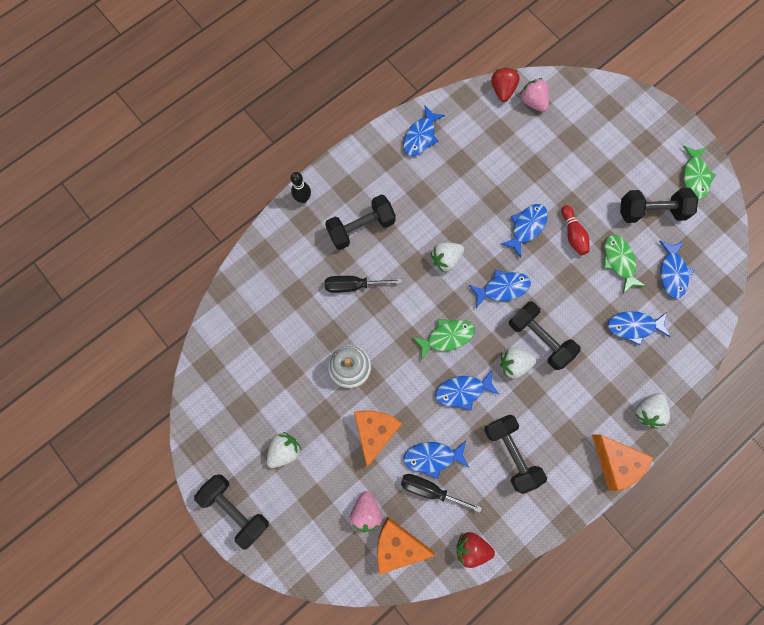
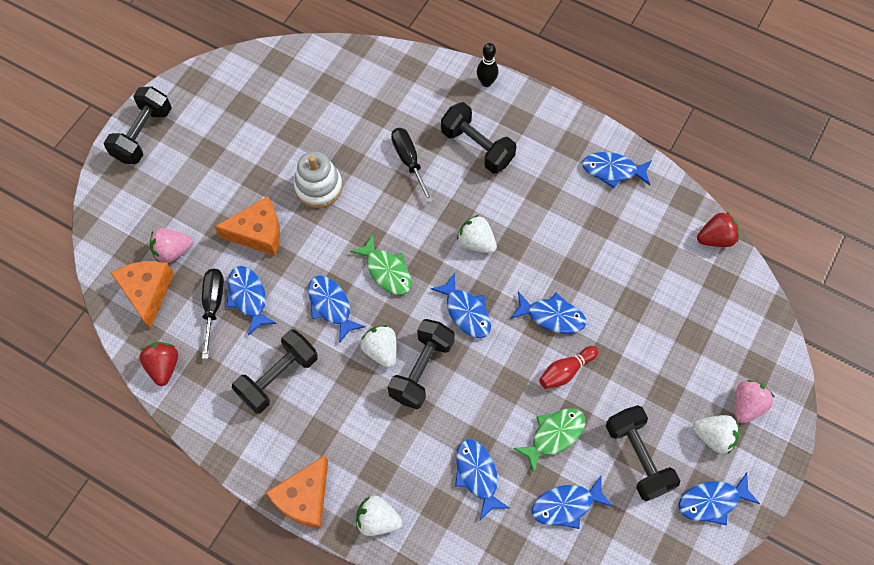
camera: 70 degrees right, 10 degrees down
white strawberry [267,432,302,468] -> white strawberry moved to [693,415,739,454]
pink strawberry [520,78,549,112] -> pink strawberry moved to [734,380,775,423]
green fish [683,146,716,200] -> blue fish [679,472,760,525]

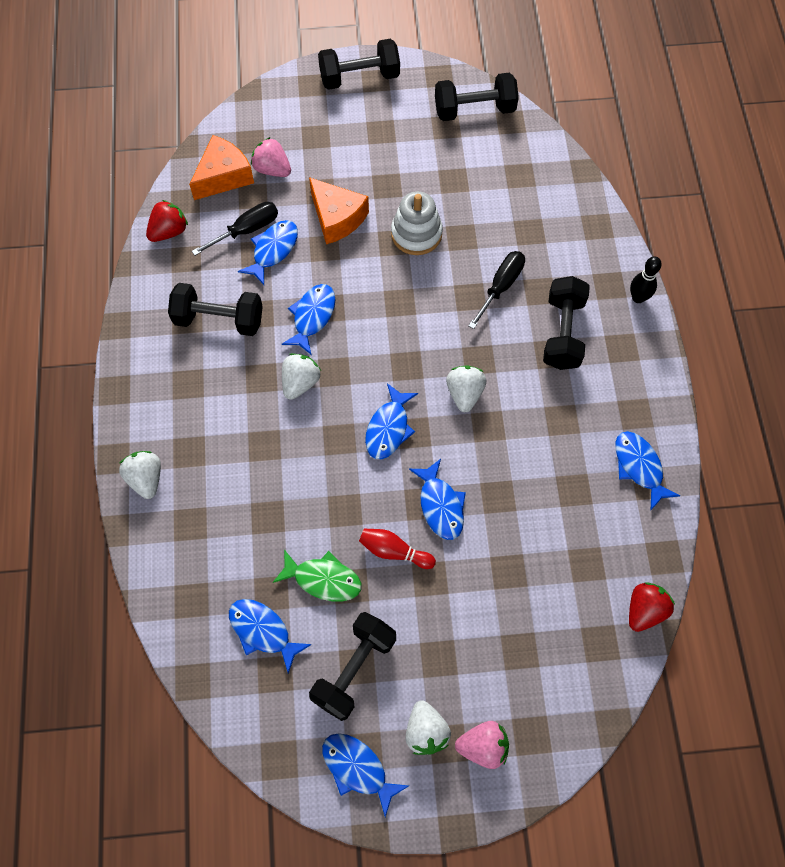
camera: 55 degrees right, 0 degrees up
orange cheese [266,455,328,529] -> none
green fish [350,234,412,295] -> none
black dumbbell [387,319,455,409] -> black dumbbell moved to [435,73,519,121]
blue fish [455,439,510,520] -> none
red strawberry [697,211,740,247] -> red strawberry turned 90 degrees counterclockwise [629,582,675,632]

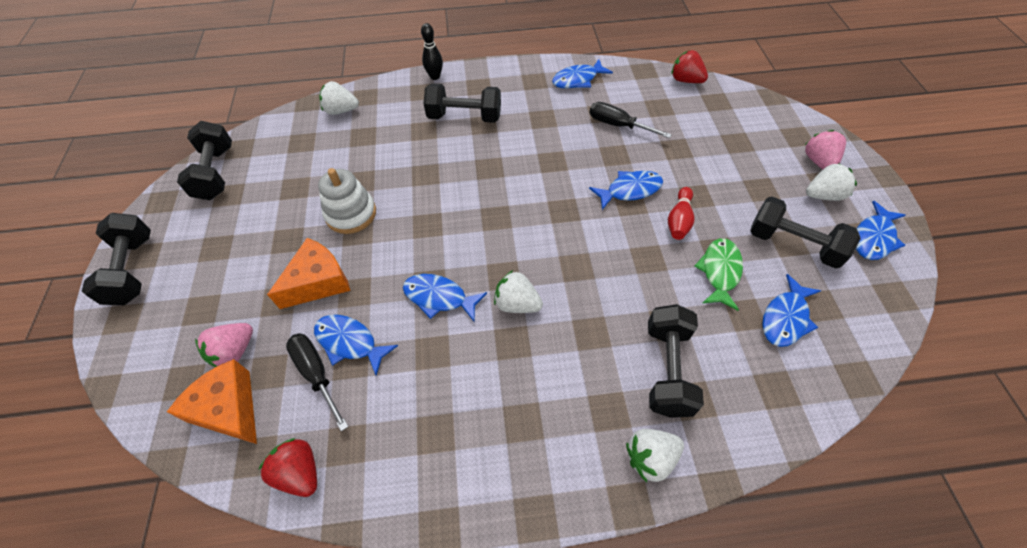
camera: 90 degrees left, 10 degrees down
black dumbbell [168,283,263,336] -> black dumbbell moved to [648,304,704,418]
blue fish [365,383,418,459] -> none
white strawberry [446,366,486,412] -> white strawberry moved to [319,81,359,115]
black screwdriver [468,251,525,329] -> black screwdriver moved to [589,102,672,138]

